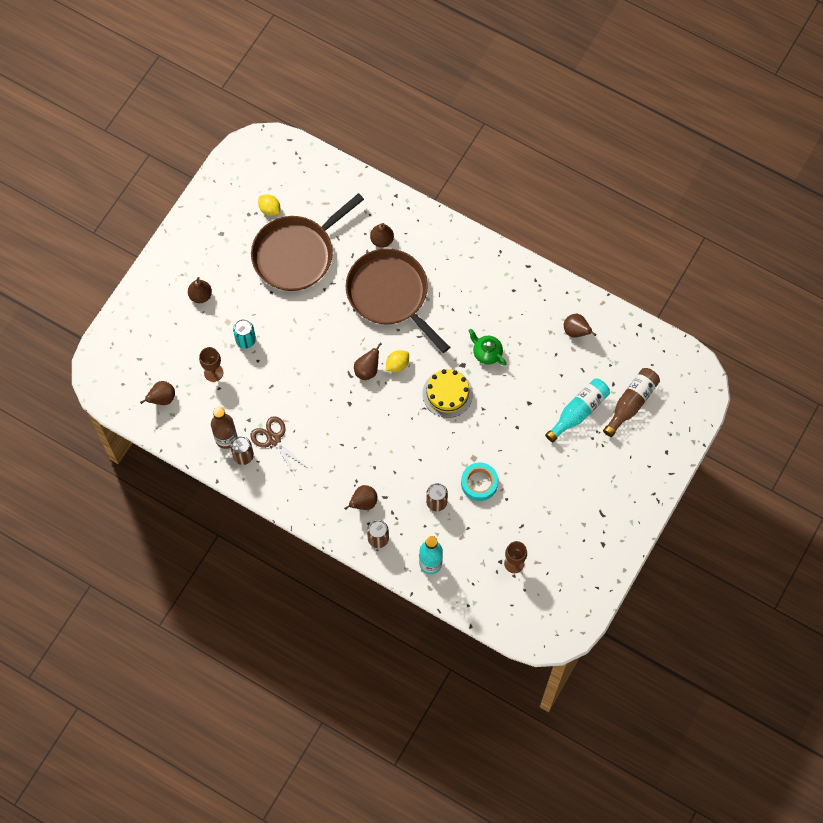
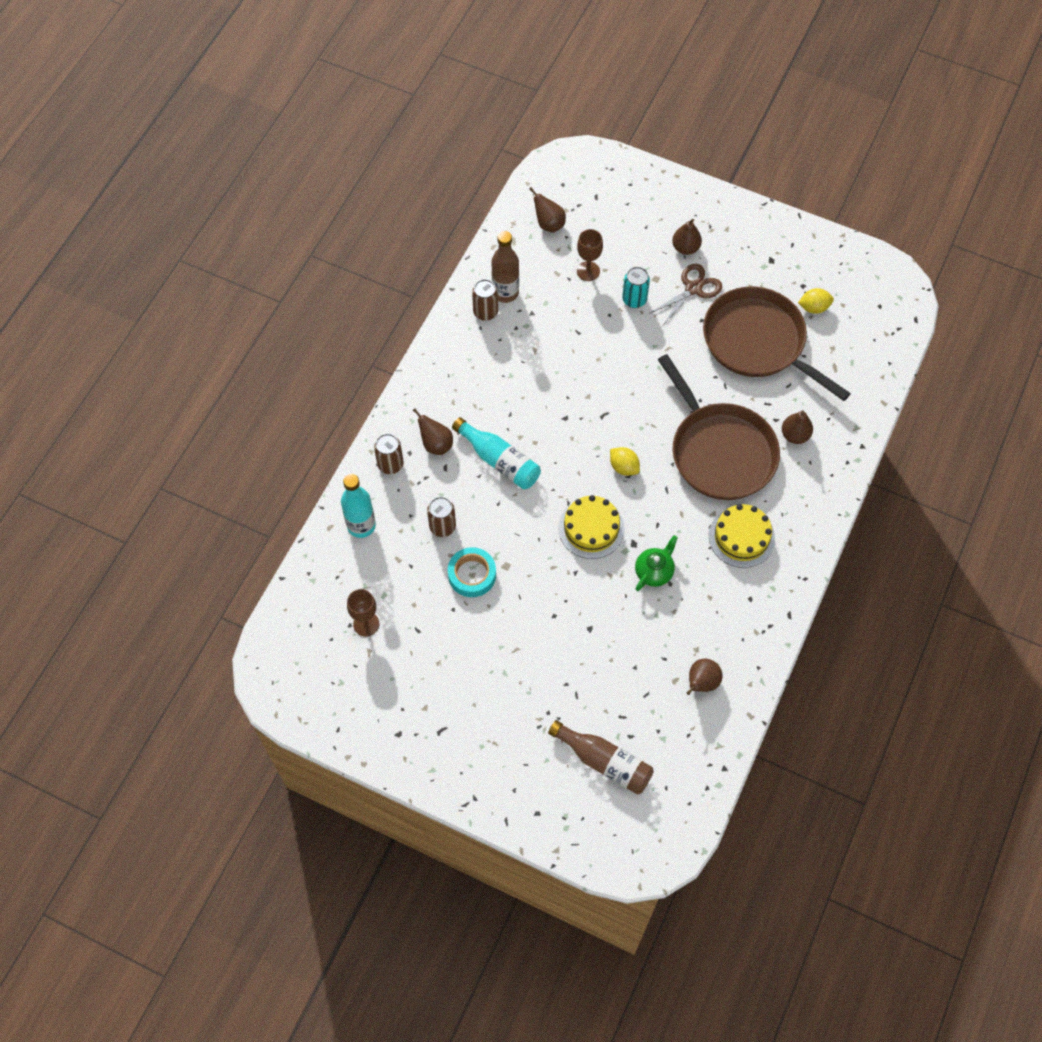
camera: 85 degrees right, 5 degrees down
brown scissors [251,416,306,476] -> brown scissors moved to [649,264,722,325]
yellow lemon [258,195,280,216] -> yellow lemon turned 45 degrees clockwise [798,288,834,314]
brown pan [346,248,450,353] -> brown pan turned 105 degrees clockwise [658,354,780,500]
brown pear [354,343,382,380] -> none
turquoise bottle [545,379,610,442] -> turquoise bottle moved to [452,417,541,489]
none -> yellow cake [709,504,775,568]

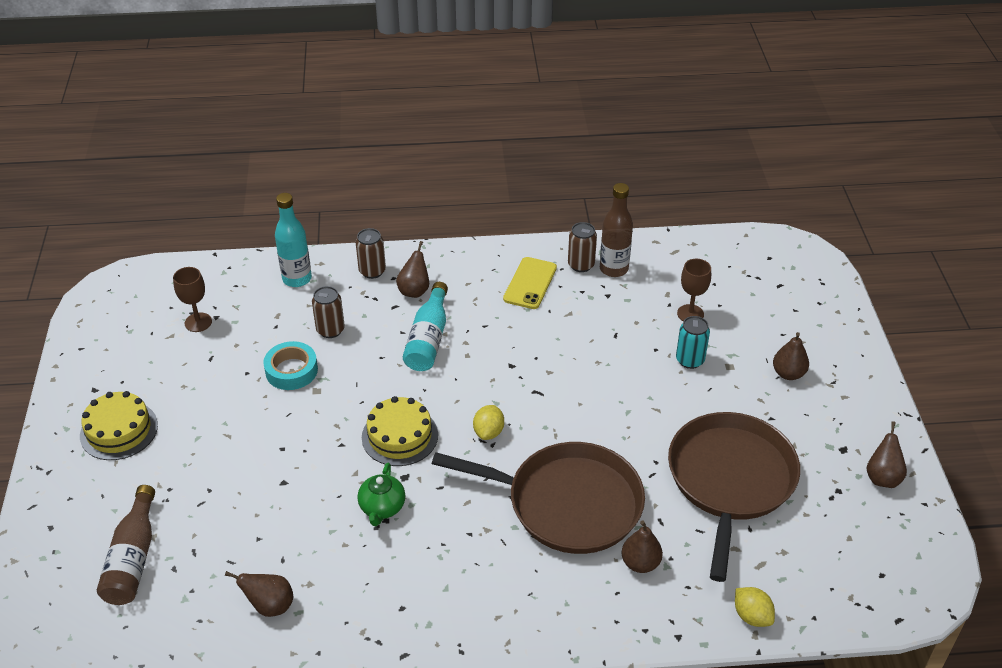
camera: 60 degrees right, 20 degrees down
brown pear [529,187,566,232] -> brown pear moved to [866,421,907,488]
green teapot [635,535,678,591] -> green teapot turned 90 degrees clockwise [358,463,405,526]
brown scissors [649,264,722,325] -> none
brown pan [658,354,780,500] -> brown pan turned 105 degrees counterclockwise [432,442,645,554]
yellow cake [709,504,775,568] -> yellow cake moved to [80,391,158,460]
yellow lemon [798,288,834,314] -> yellow lemon moved to [735,587,775,627]
none -> yellow phone [503,257,557,309]

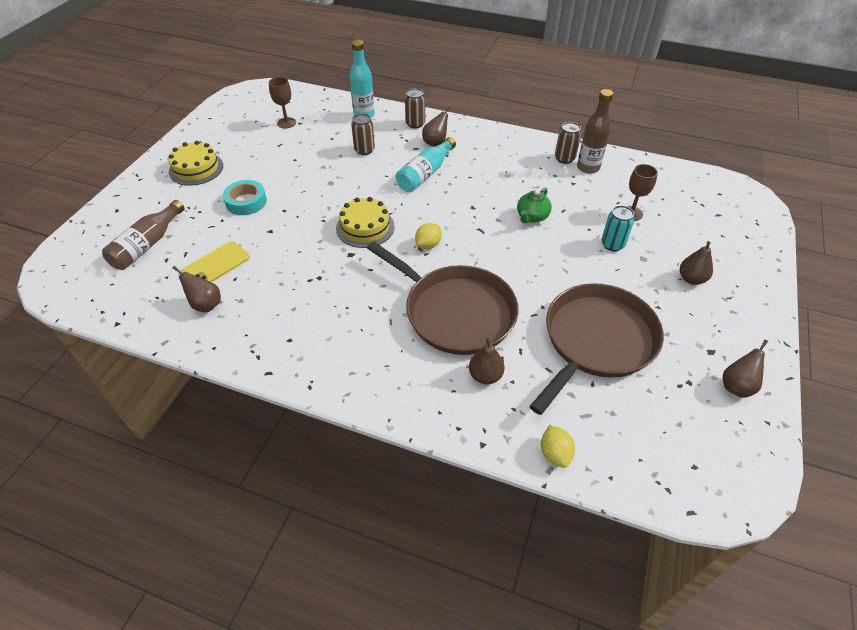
camera: 25 degrees right, 5 degrees up
turquoise tape [263,341,318,390] -> turquoise tape moved to [223,180,267,215]
green teapot [358,463,405,526] -> green teapot moved to [517,188,552,223]
yellow phone [503,257,557,309] -> yellow phone moved to [181,241,250,282]

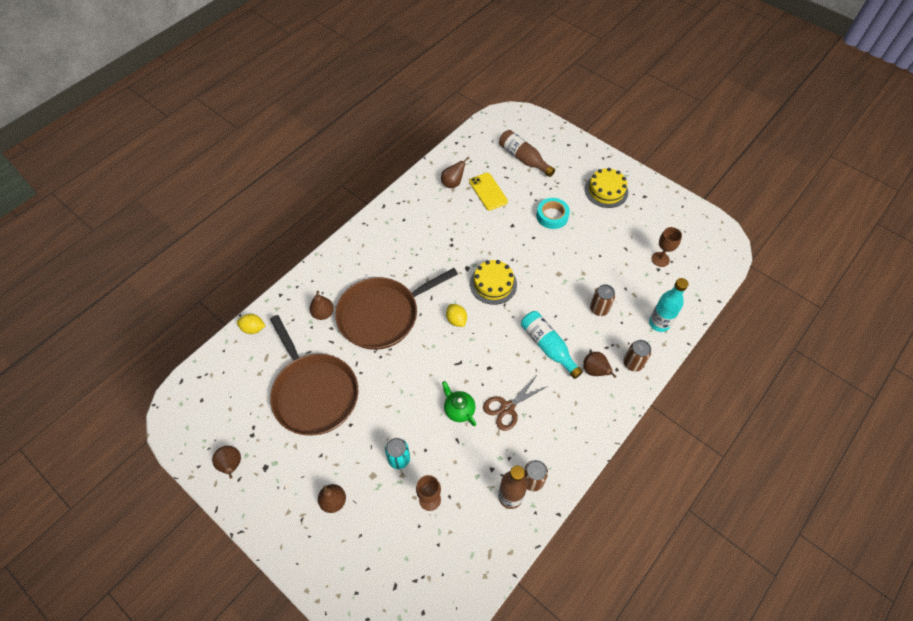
camera: 110 degrees right, 10 degrees up
none -> brown scissors [483,377,548,431]

